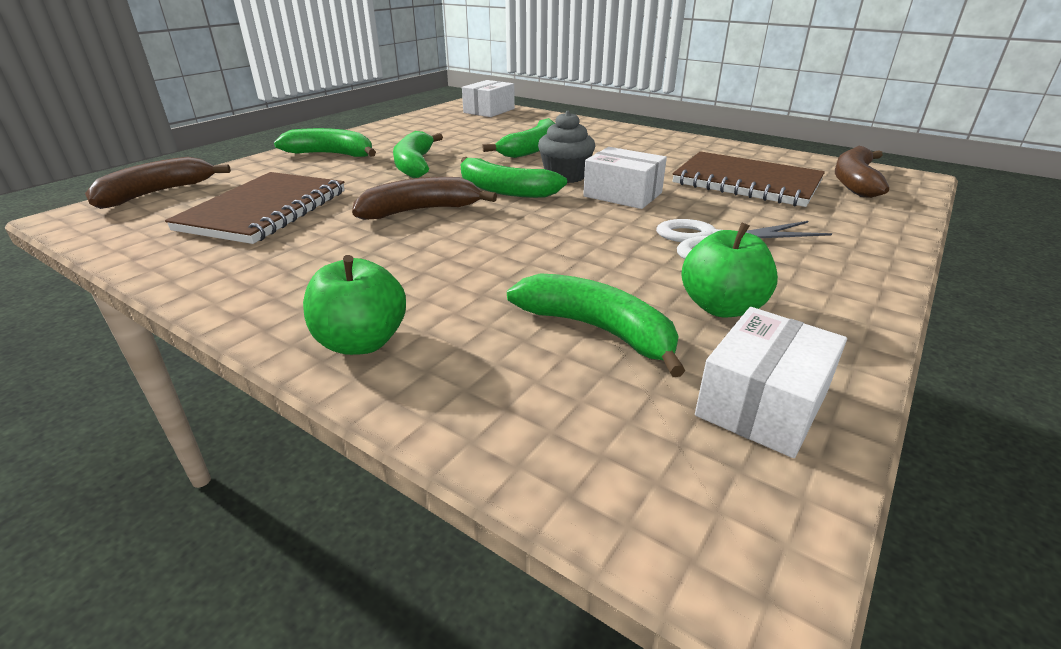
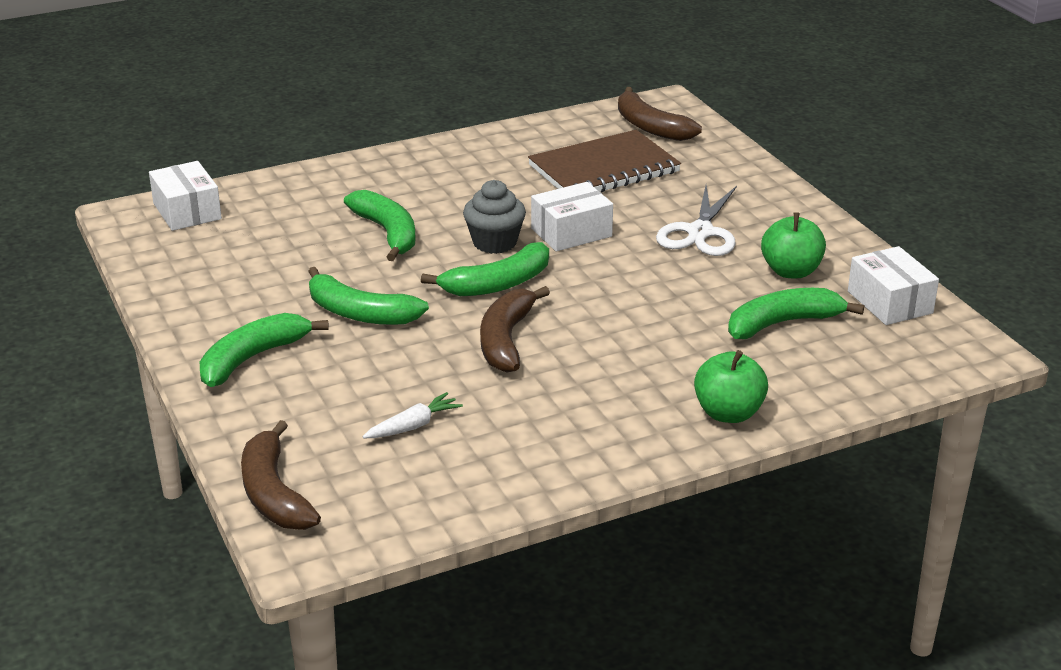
camera: 60 degrees left, 0 degrees up
brown notebook [165,172,344,244] -> white carrot [362,392,463,438]

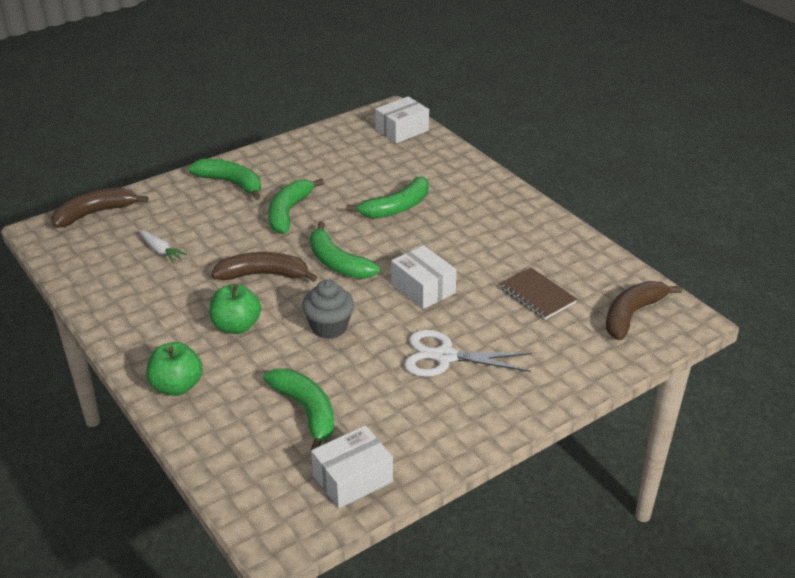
camera: 80 degrees right, 5 degrees up
grey cupcake [463,180,526,254] -> grey cupcake moved to [302,280,354,339]
brown notebook [528,130,681,192] -> brown notebook [500,268,577,320], size x0.60
green apple [761,212,826,278] -> green apple moved to [210,284,261,334]

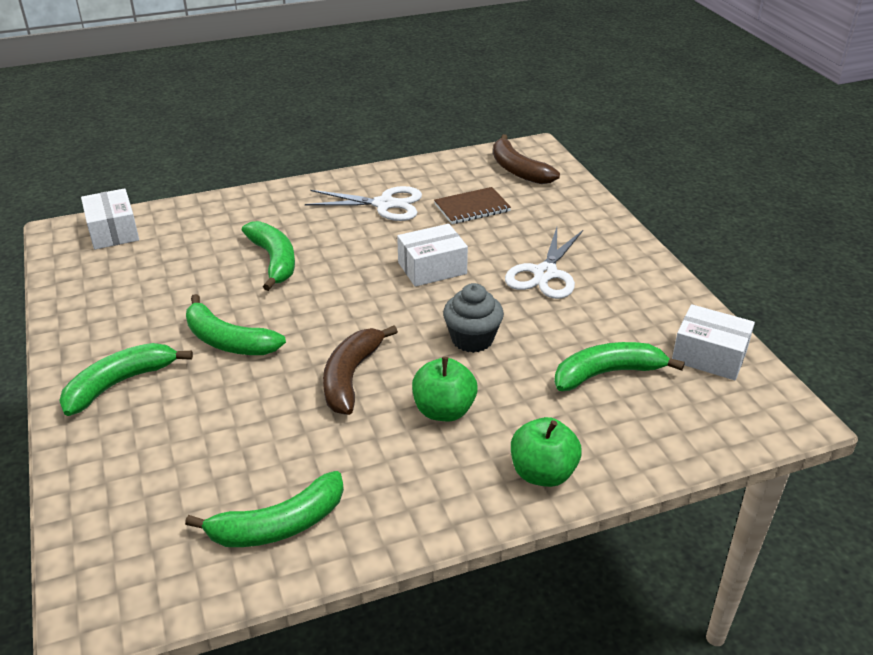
camera: 75 degrees left, 0 degrees up
brown banana [51,187,148,228] -> none
white carrot [139,230,187,263] -> none
green banana [310,222,380,279] -> green banana moved to [185,471,344,547]
white box [311,425,393,508] -> white box turned 45 degrees counterclockwise [672,304,755,380]
none -> white scissors [305,186,422,221]

